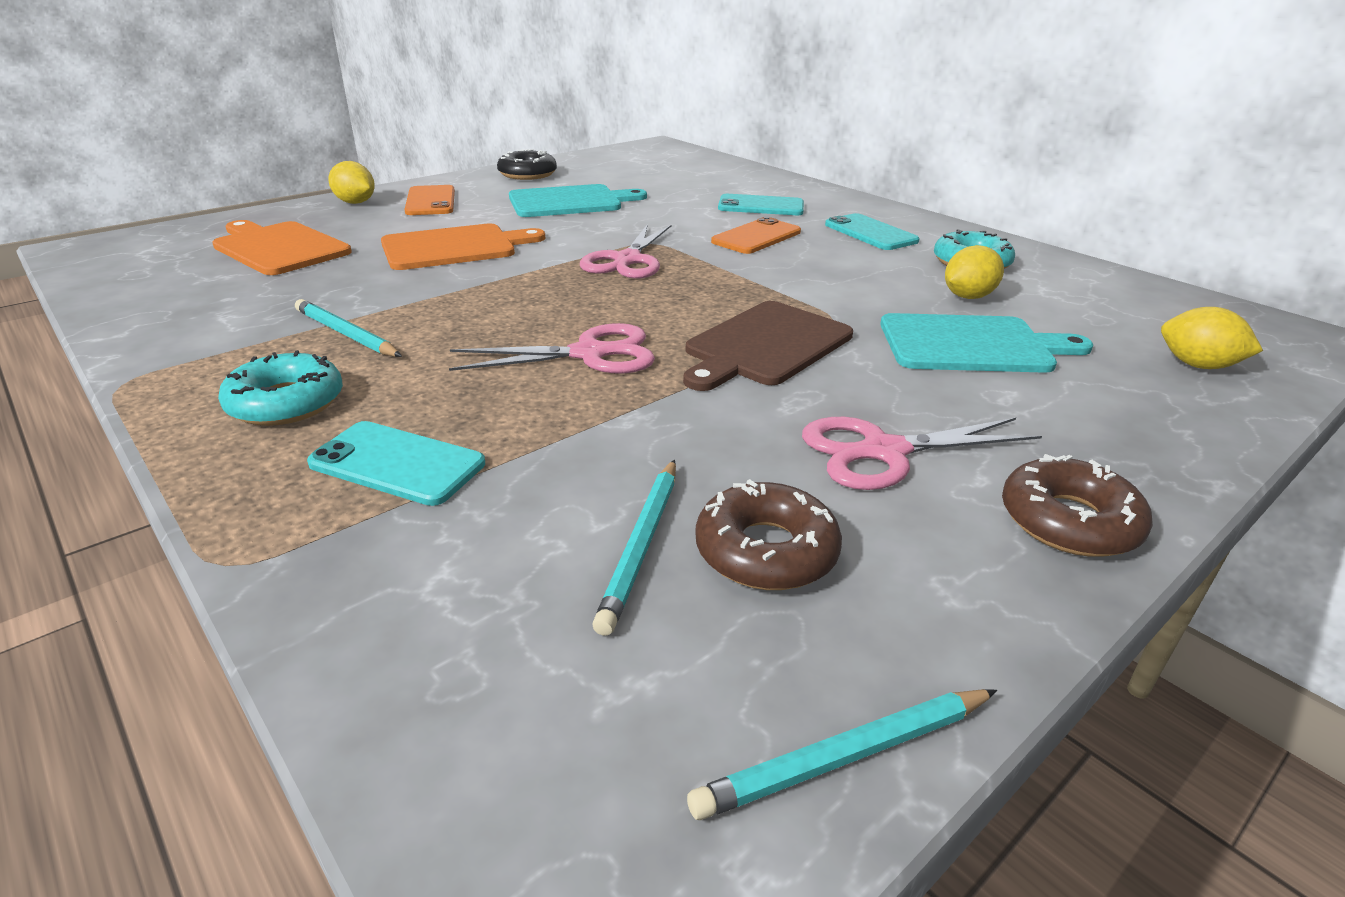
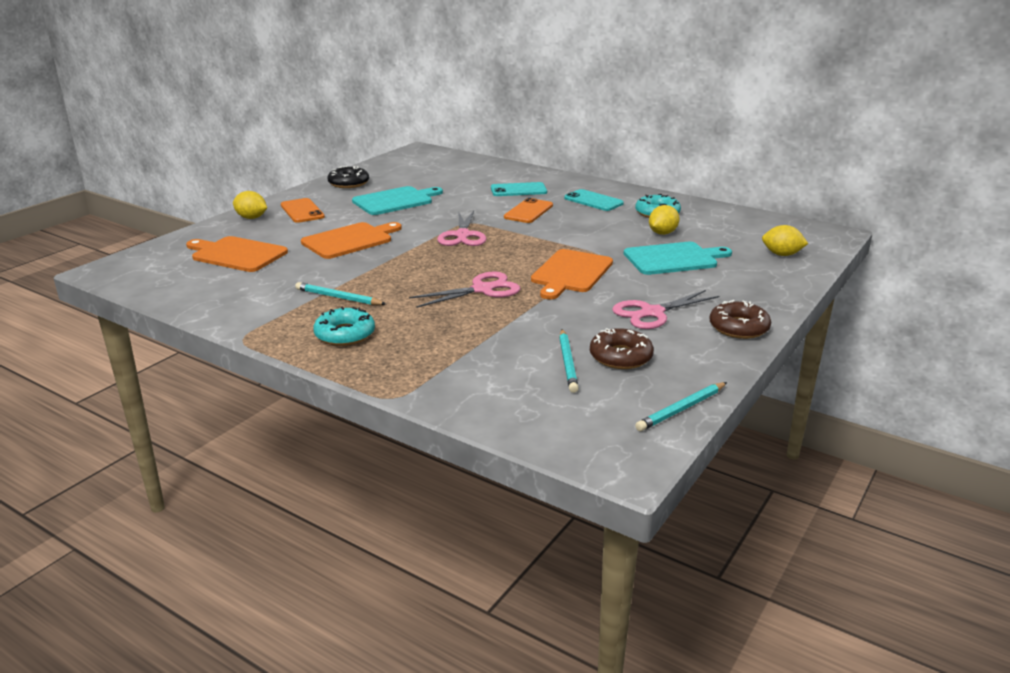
camera: 15 degrees left, 5 degrees down
turquoise phone [307,421,485,506] -> none
brown cutting board [683,301,853,391] -> orange cutting board [531,249,613,299]

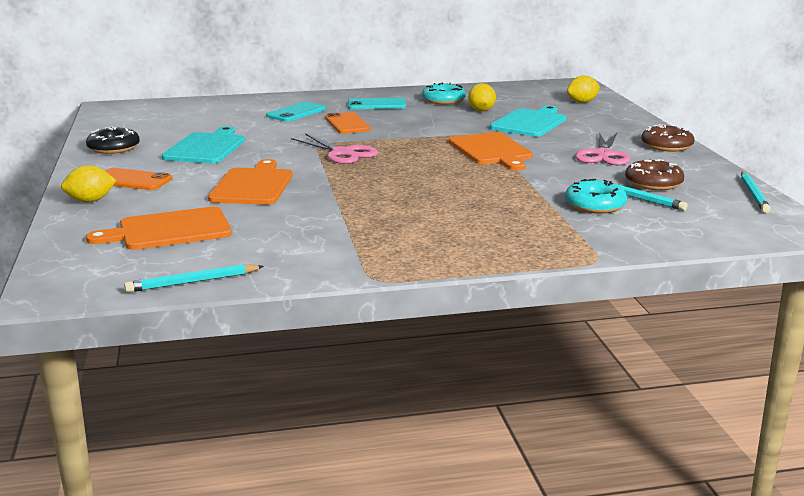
camera: 45 degrees left, 5 degrees down
turquoise pencil [295,282,386,305] -> turquoise pencil moved to [124,264,264,292]
turquoise donut [313,307,375,346] -> turquoise donut moved to [565,179,627,214]
pink scissors [409,271,520,308] -> none

